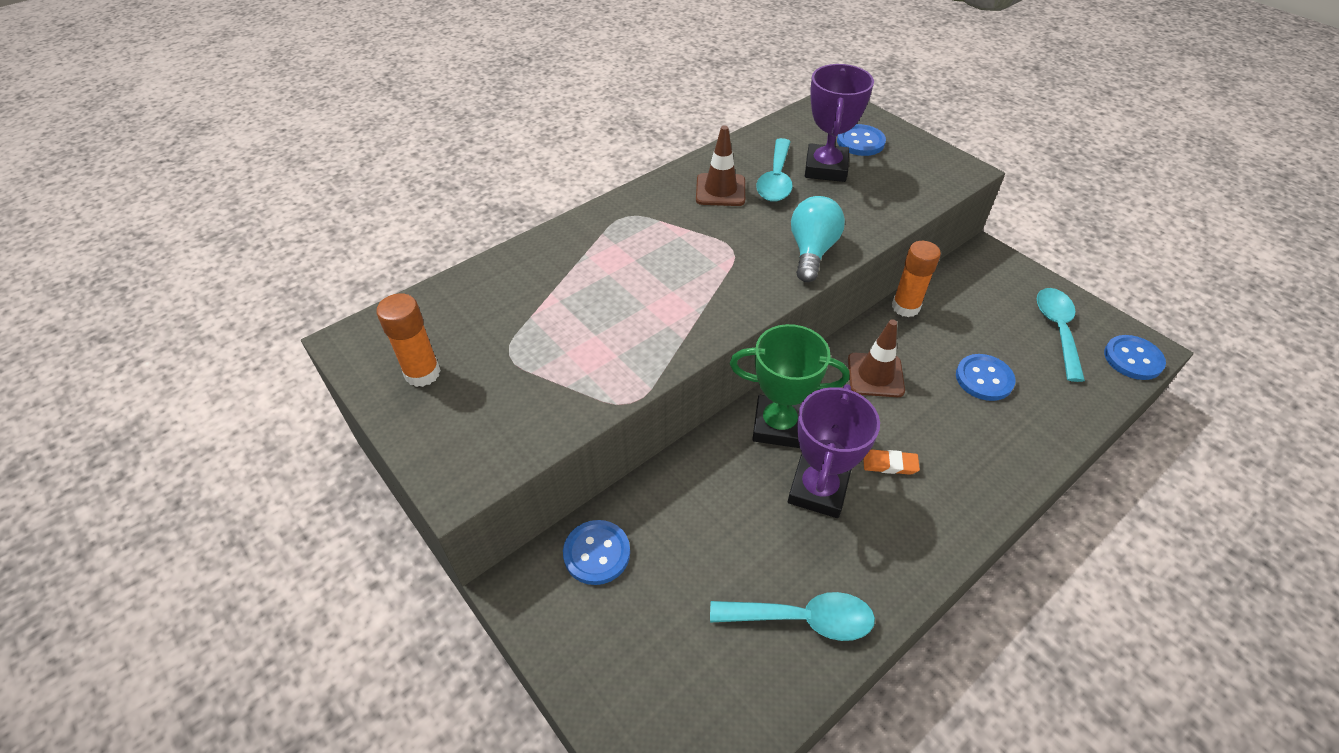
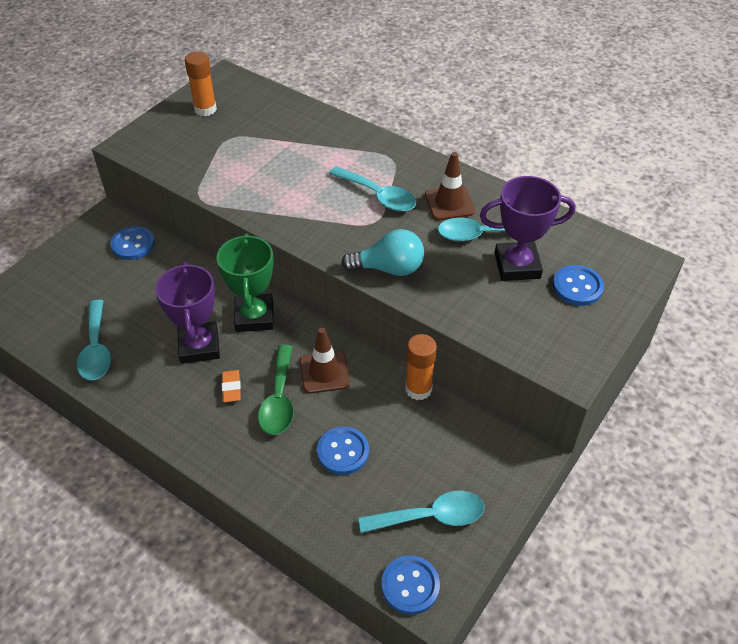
camera: 75 degrees right, 0 degrees up
purple trophy [788,384,880,518] -> purple trophy turned 75 degrees clockwise [155,262,220,364]
none -> green spoon [258,345,294,435]
none -> turquoise spoon [329,166,416,212]

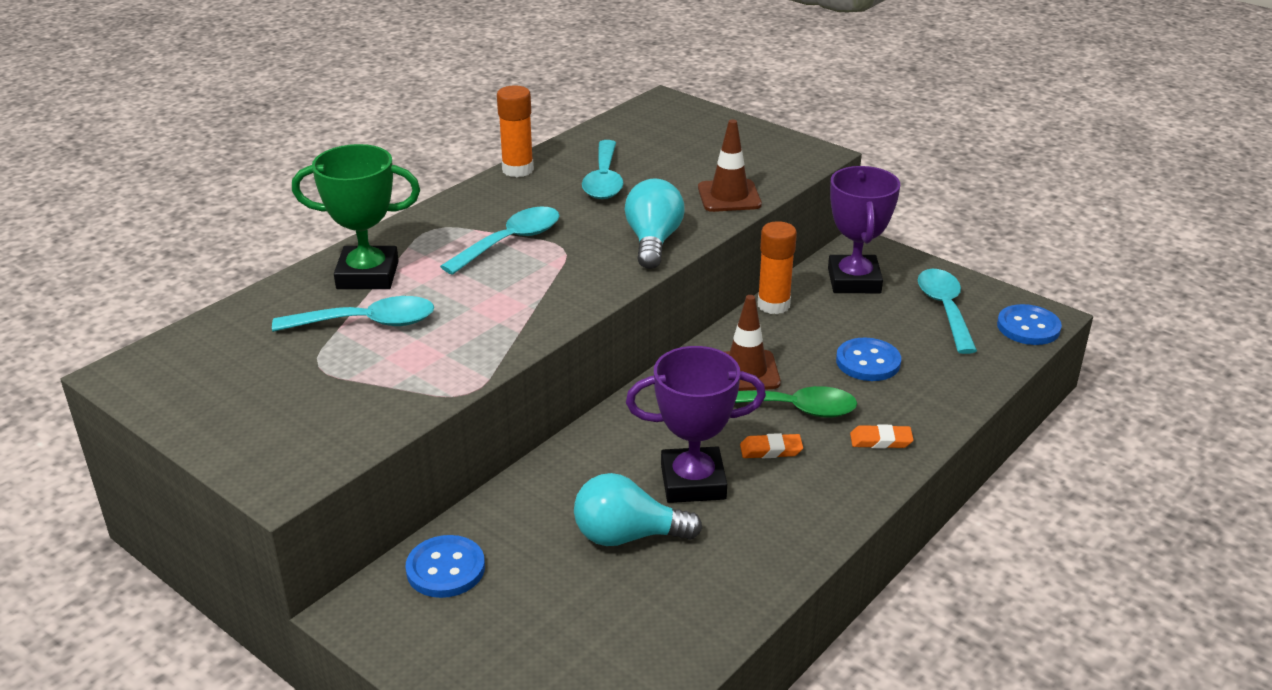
camera: 85 degrees left, 15 degrees down
turquoise spoon [77,300,111,380] -> turquoise spoon moved to [272,296,434,332]
orange glue stick [185,51,217,116] -> orange glue stick moved to [497,85,534,177]
green trophy [217,233,274,332] -> green trophy moved to [292,144,420,289]
brown traffic cone [425,152,475,220] -> brown traffic cone moved to [698,119,762,212]
purple trophy [480,176,575,281] -> purple trophy moved to [828,166,900,293]
blue button [553,265,604,306] -> none
none -> turquoise light bulb [574,473,702,546]
none -> orange eraser [850,424,913,449]

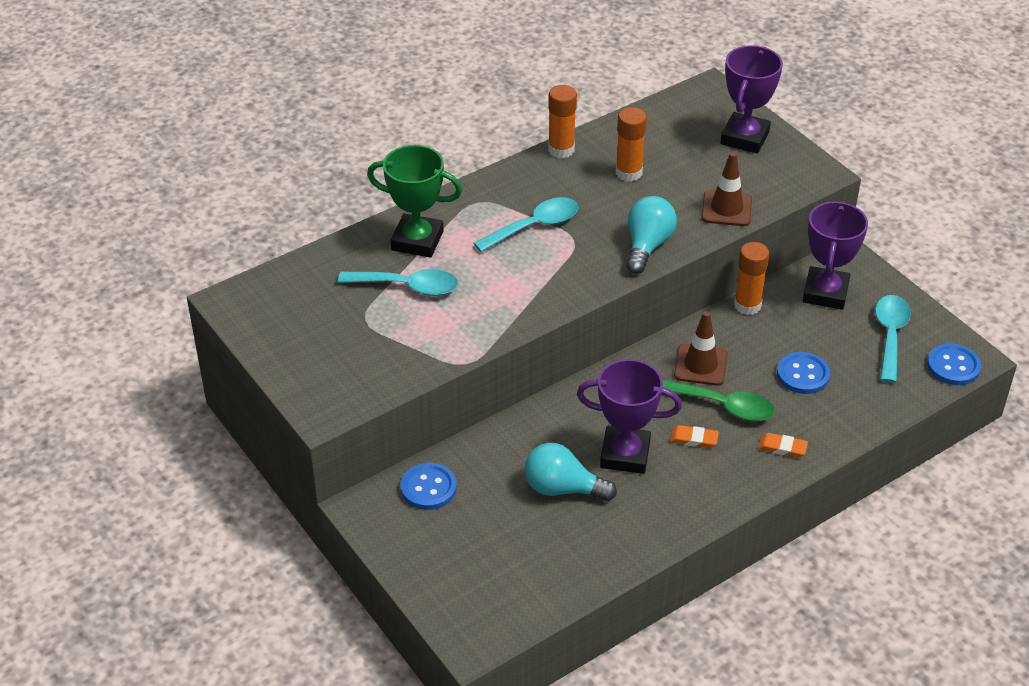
camera: 15 degrees right, 10 degrees up
turquoise spoon [582,140,624,199] -> orange glue stick [616,107,647,182]
none -> purple trophy [721,45,783,153]

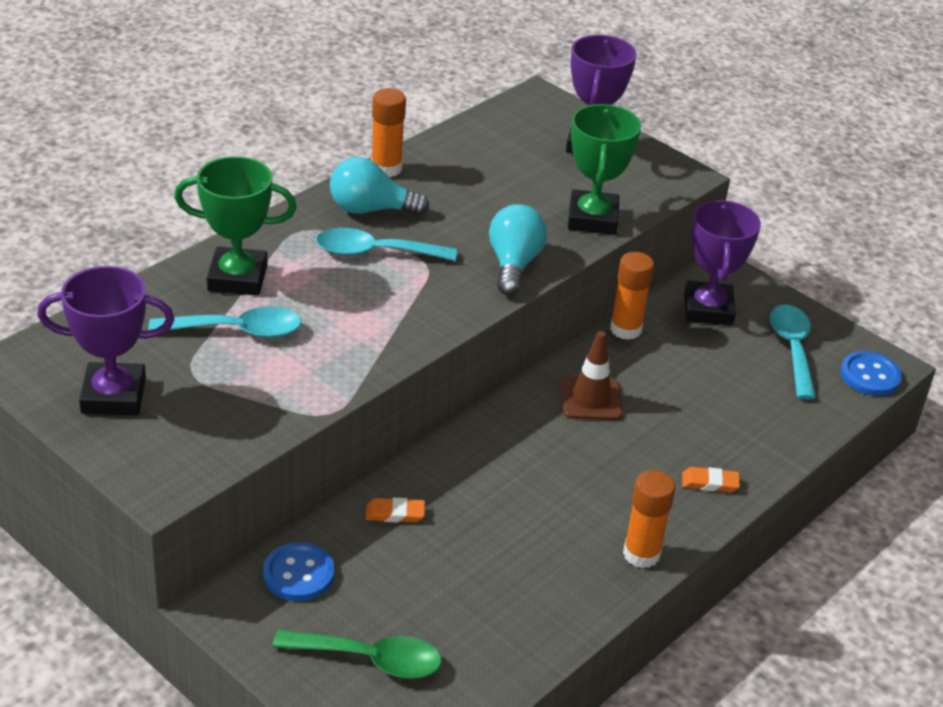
camera: 15 degrees left, 5 degrees down
turquoise spoon [474,197,579,252] -> turquoise spoon turned 135 degrees counterclockwise [316,228,457,261]
turquoise light bulb [525,443,617,501] -> turquoise light bulb moved to [330,157,429,216]
purple trophy [577,359,682,474] -> purple trophy moved to [37,266,174,415]
orange glue stick [616,107,647,182] -> orange glue stick moved to [623,470,675,568]
green spoon [663,380,775,421] -> green spoon moved to [273,630,442,679]
orange eraser [670,425,719,448] -> orange eraser moved to [366,498,425,523]
brown traffic cone [701,152,752,226] -> green trophy [568,104,641,235]
blue button [777,352,830,394] -> none

